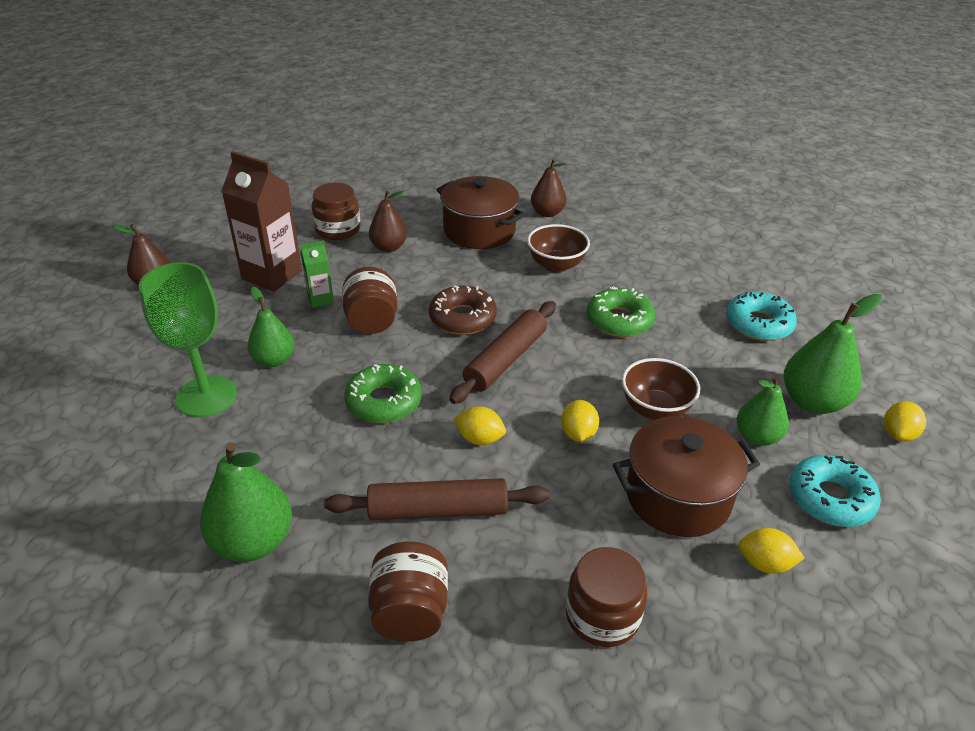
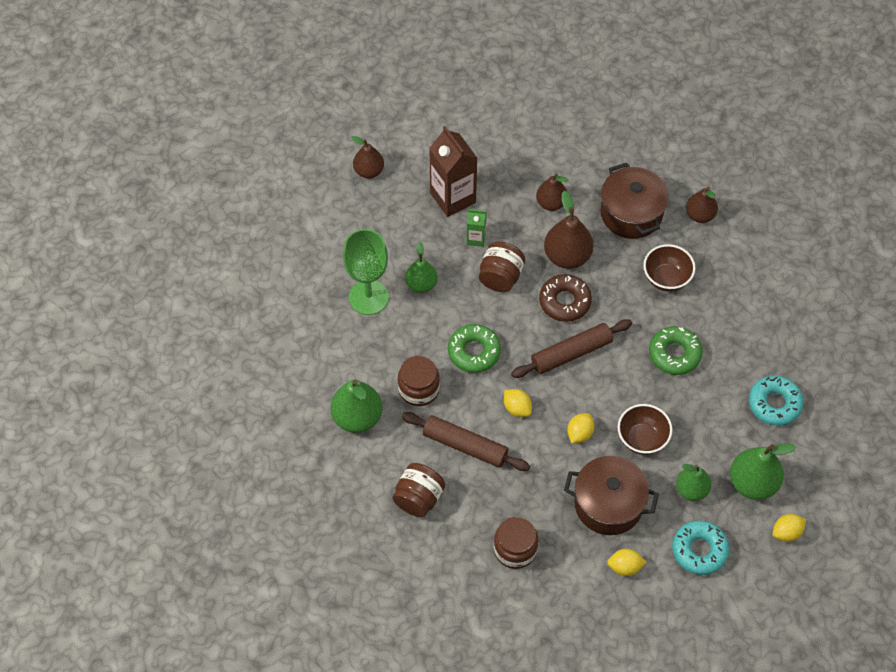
camera: 30 degrees right, 20 degrees up
brown jar [312,183,360,240] -> brown jar moved to [398,356,440,406]
yellow lemon [738,528,804,574] -> yellow lemon turned 45 degrees counterclockwise [607,549,646,576]
none -> brown pear [544,191,593,269]

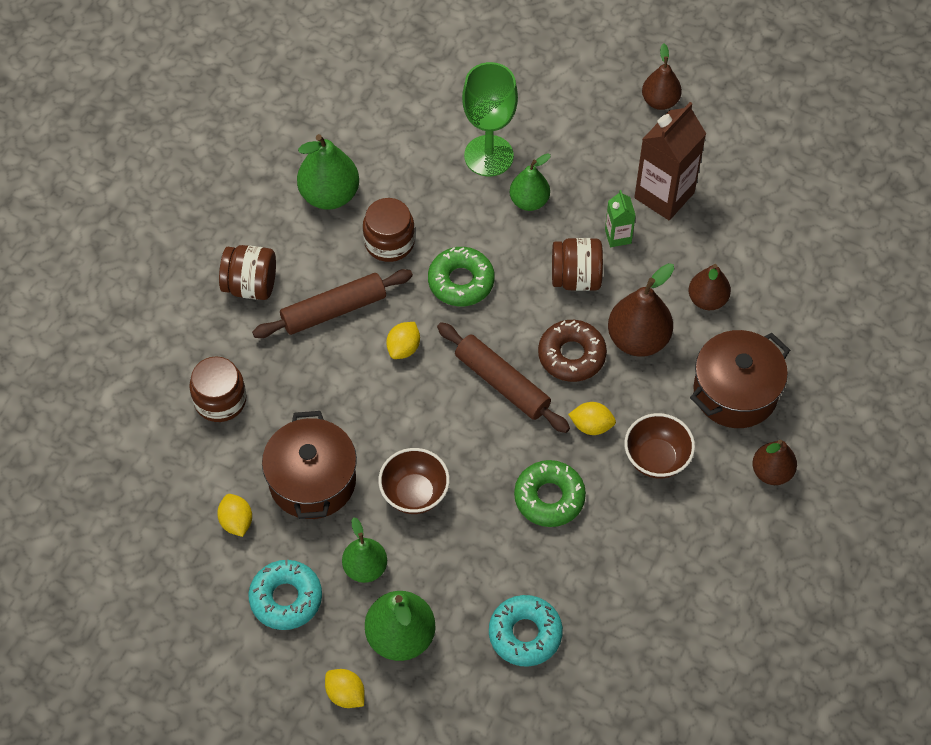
camera: 70 degrees right, 0 degrees up
brown rolling pin [402,412,530,471] -> brown rolling pin turned 60 degrees clockwise [252,269,413,338]
yellow lemon [567,413,595,443] -> yellow lemon moved to [568,402,616,435]

